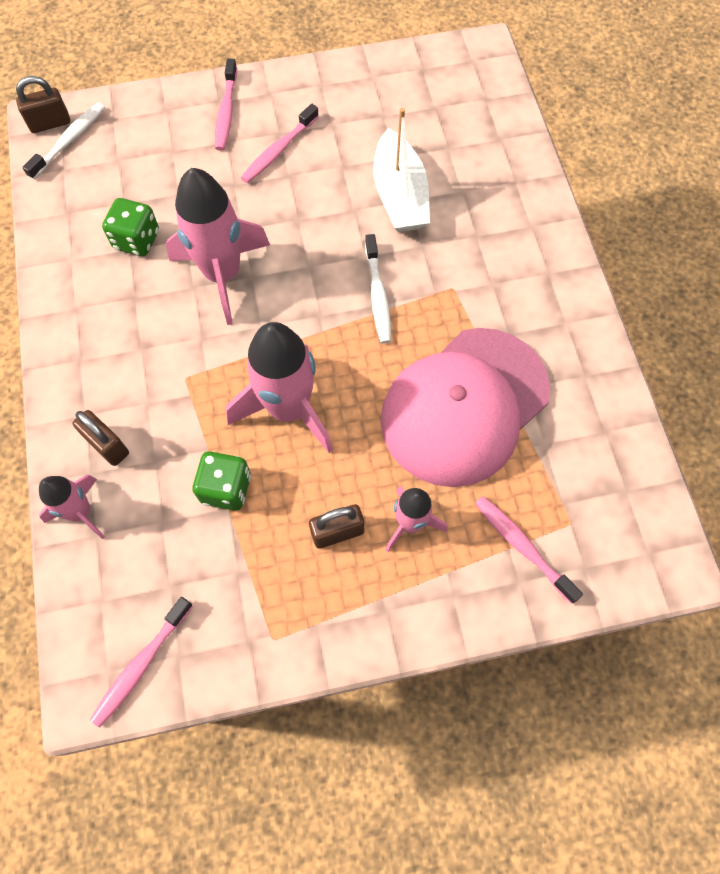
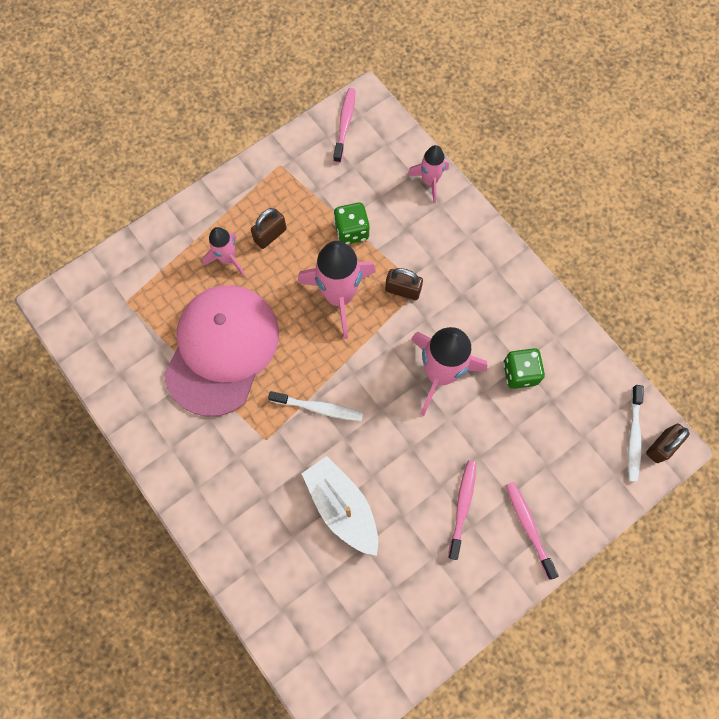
camera: 155 degrees right, 5 degrees up
brown padlock [73,410,129,466] -> brown padlock moved to [385,268,423,300]
white toothbrush [365,234,391,344] -> white toothbrush turned 135 degrees clockwise [268,391,363,421]
pink toothbrush [475,496,583,604] -> none

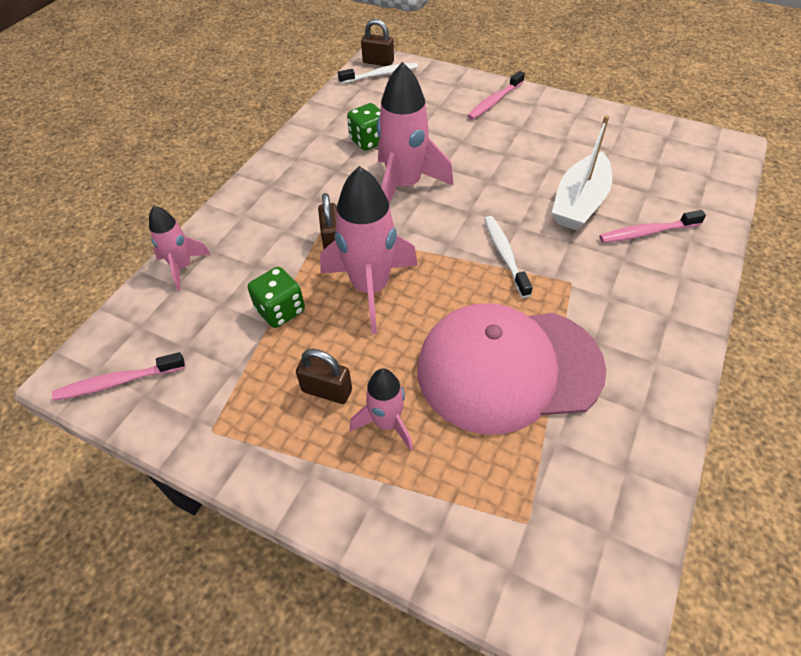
camera: 115 degrees left, 20 degrees down
pink toothbrush [448,460,476,560] -> pink toothbrush moved to [599,210,706,243]

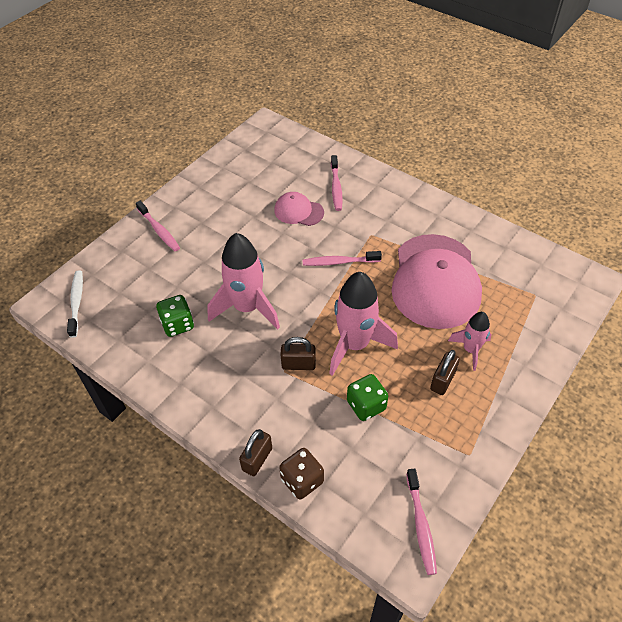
camera: 80 degrees left, 0 degrees up
pink rocket [149,206,211,290] -> brown dice [279,448,324,500]
brown padlock [361,19,394,66] -> brown padlock moved to [239,429,272,476]
white toothbrush [484,216,533,298] -> pink toothbrush [303,251,382,266]
white boat [552,115,612,230] -> pink cap [274,192,324,226]

